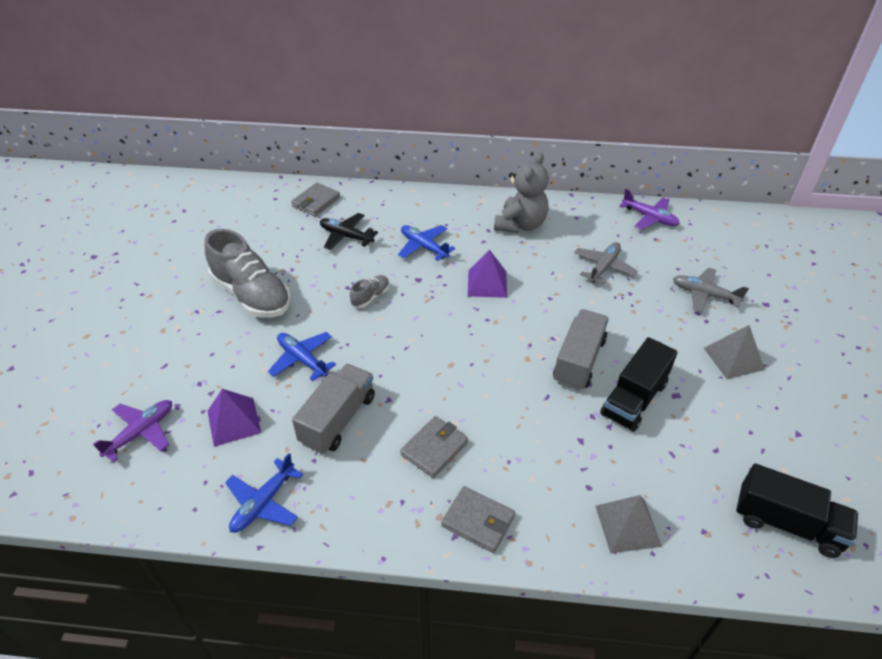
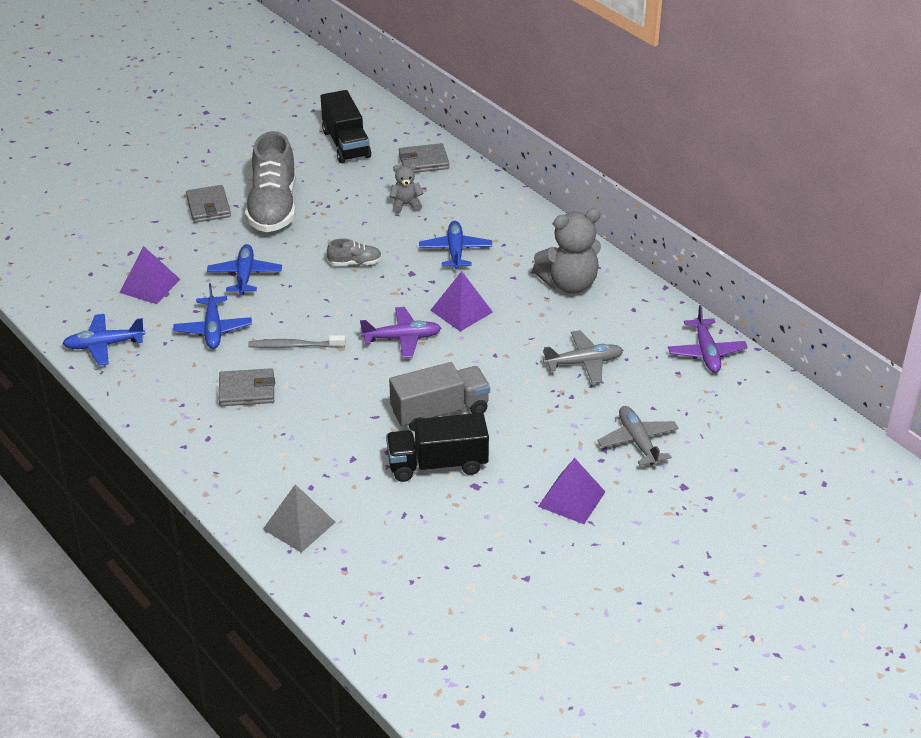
camera: 45 degrees right, 5 degrees down
purple plane [93,400,172,462] -> purple plane moved to [360,307,441,358]
grey truck [292,364,375,454] -> blue plane [174,283,252,349]
black plane [320,213,378,250] -> grey teddy bear [389,164,423,213]
grey wallet [441,486,515,553] -> grey wallet moved to [186,185,231,223]
grey pyramid [704,325,765,379] -> purple pyramid [538,458,605,524]
black truck [736,463,858,558] -> black truck moved to [321,90,371,163]
none -> grey toothbrush [248,335,345,348]

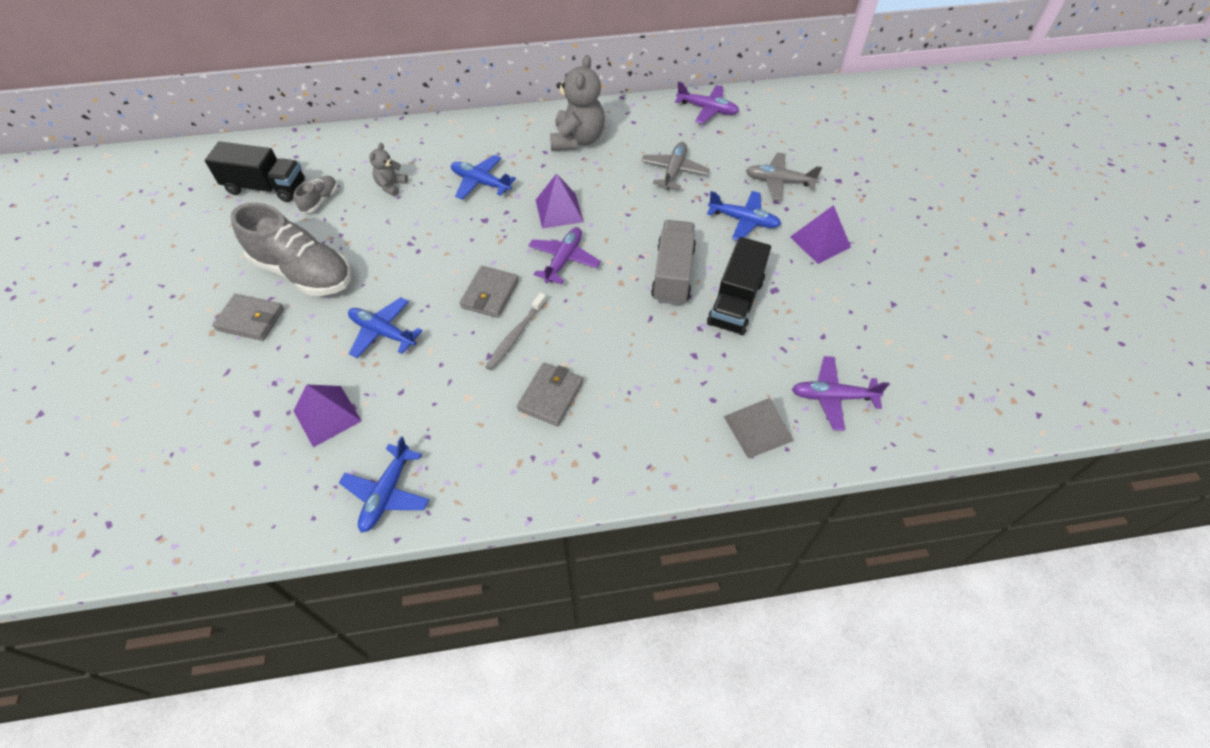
camera: 60 degrees left, 15 degrees up
blue plane [174,283,252,349] -> blue plane moved to [707,191,781,240]
grey shoe [327,238,382,266] -> grey shoe moved to [294,176,338,213]
grey wallet [399,143,449,173] -> grey wallet moved to [460,266,519,318]
none -> purple plane [792,356,889,431]

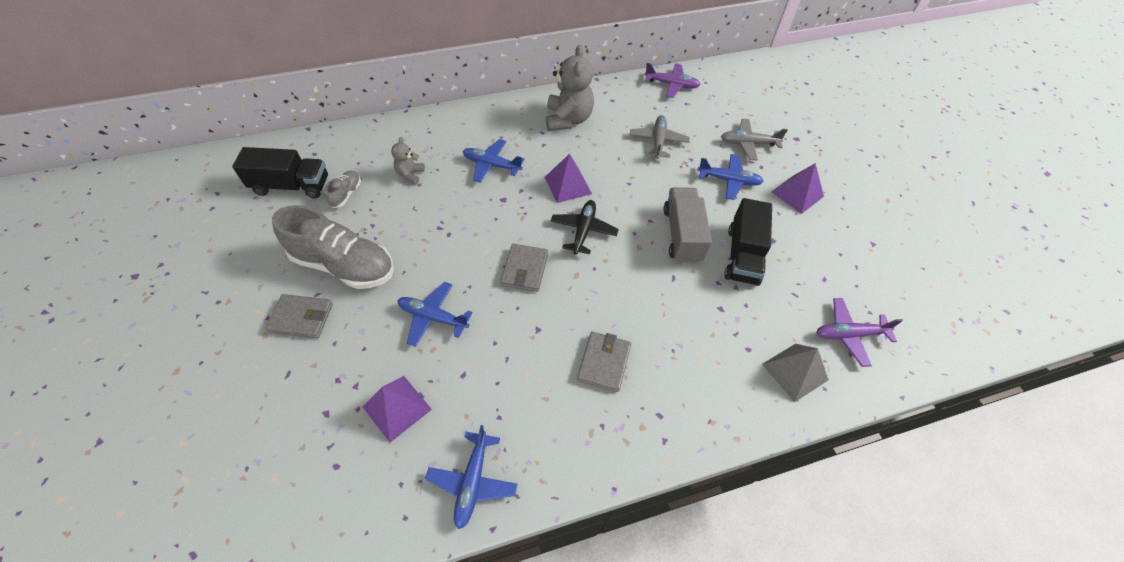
camera: 10 degrees left, 0 degrees up
grey toothbrush [485,293,546,370] -> none
purple plane [528,227,601,284] -> black plane [551,200,619,255]

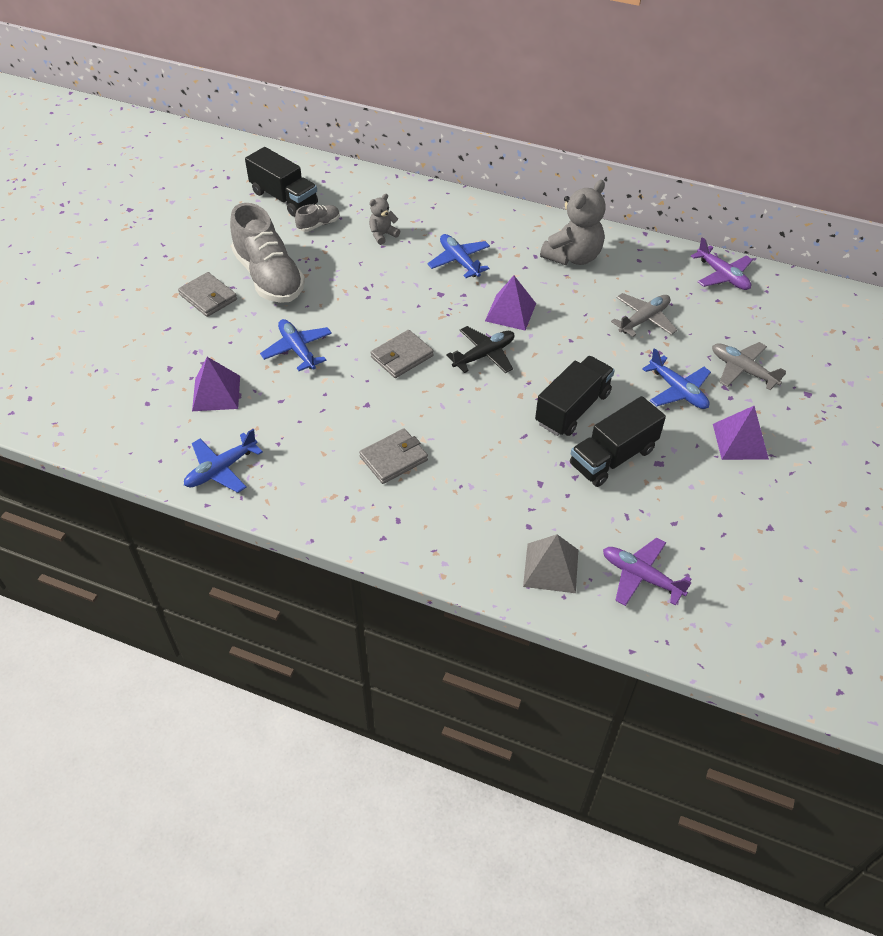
camera: 40 degrees right, 5 degrees down
grey truck [663,187,712,263] -> black truck [535,356,615,436]

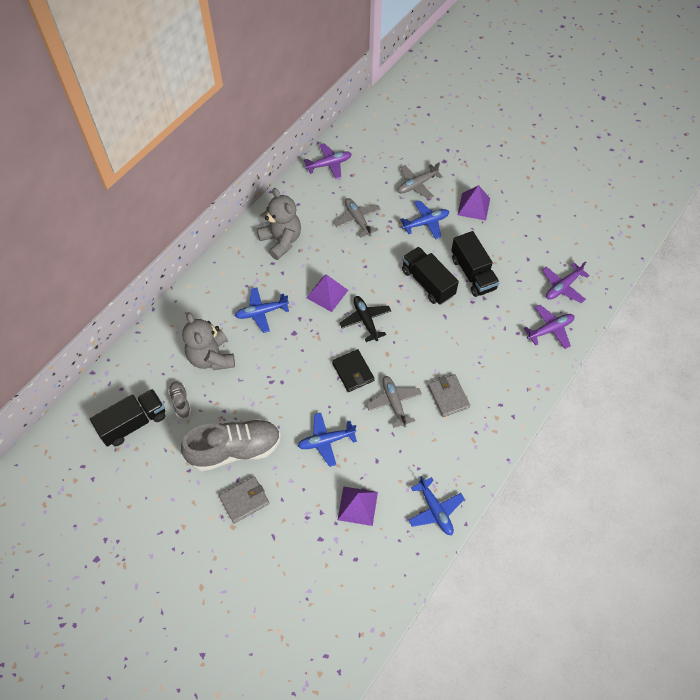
camera: 75 degrees left, 10 degrees up
grey teddy bear [369,194,400,245] -> grey teddy bear [182,312,235,370], size x1.95
grey wallet [371,330,434,378] -> black wallet [332,349,375,392]
grey pyramid [523,534,578,593] -> purple plane [524,305,575,349]
none -> grey plane [366,376,422,428]

